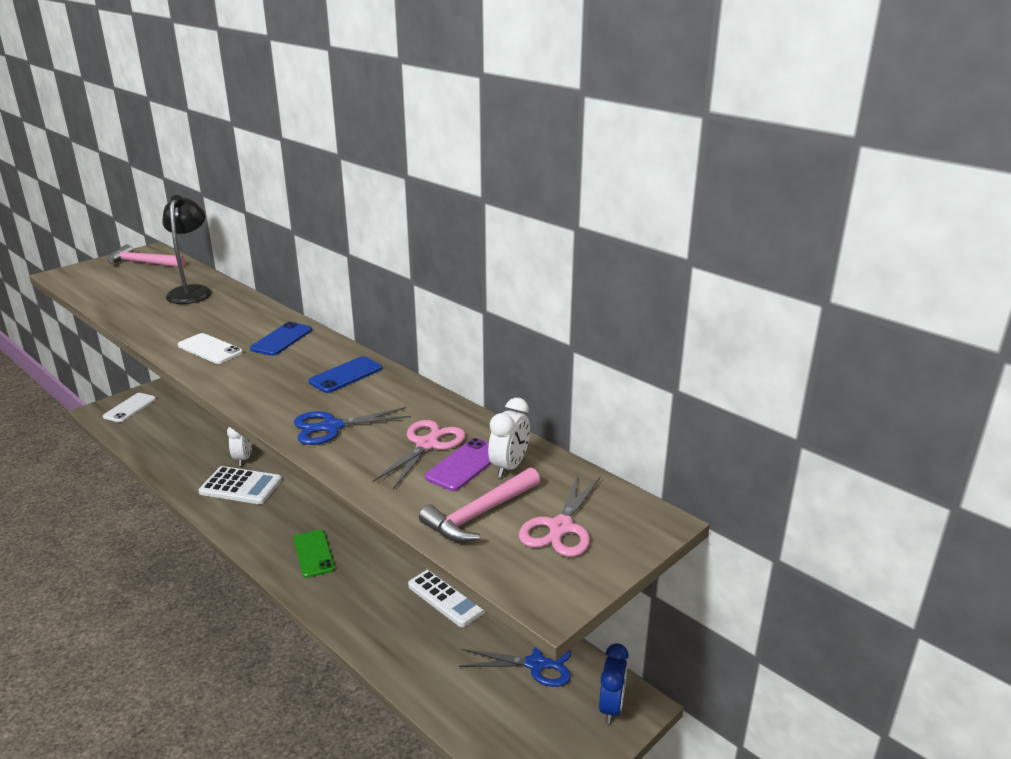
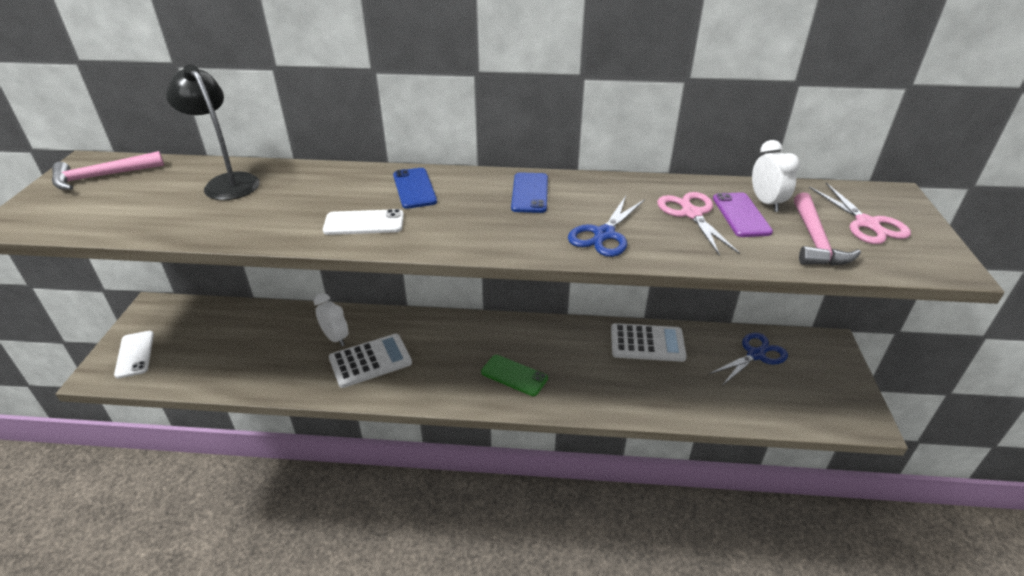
camera: 40 degrees left, 10 degrees up
blue clock [599,643,629,724] -> none

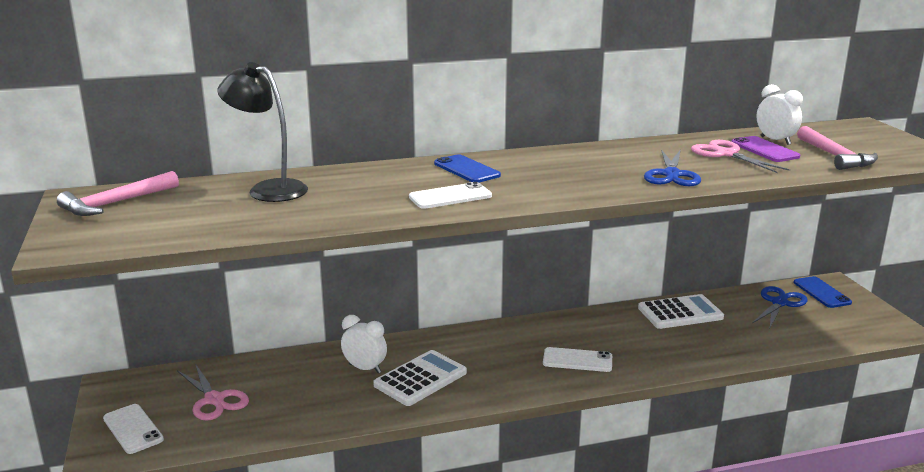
camera: 20 degrees left, 15 degrees down
green phone [481,355,548,396] -> white phone [543,347,612,372]
blue phone [511,172,548,213] -> blue phone moved to [794,276,852,308]
pink scissors [809,183,911,244] -> pink scissors moved to [177,363,249,421]

